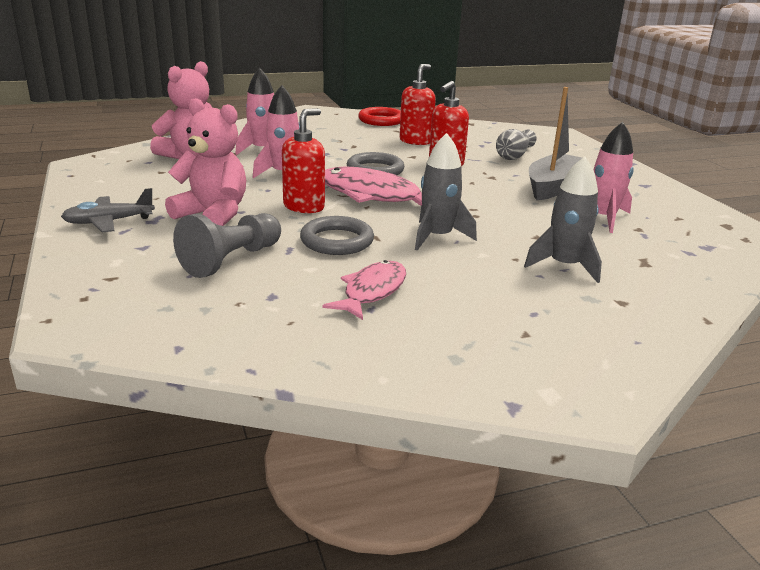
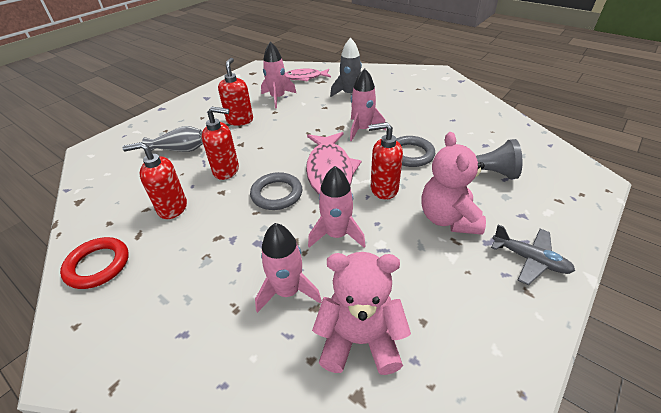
camera: 120 degrees left, 15 degrees up
pink fish [323,260,406,320] -> pink fish moved to [285,69,331,81]
grey rocket [415,133,477,251] -> pink rocket [350,68,386,141]
grey boat [529,87,582,200] -> red soap dispenser [218,58,253,126]

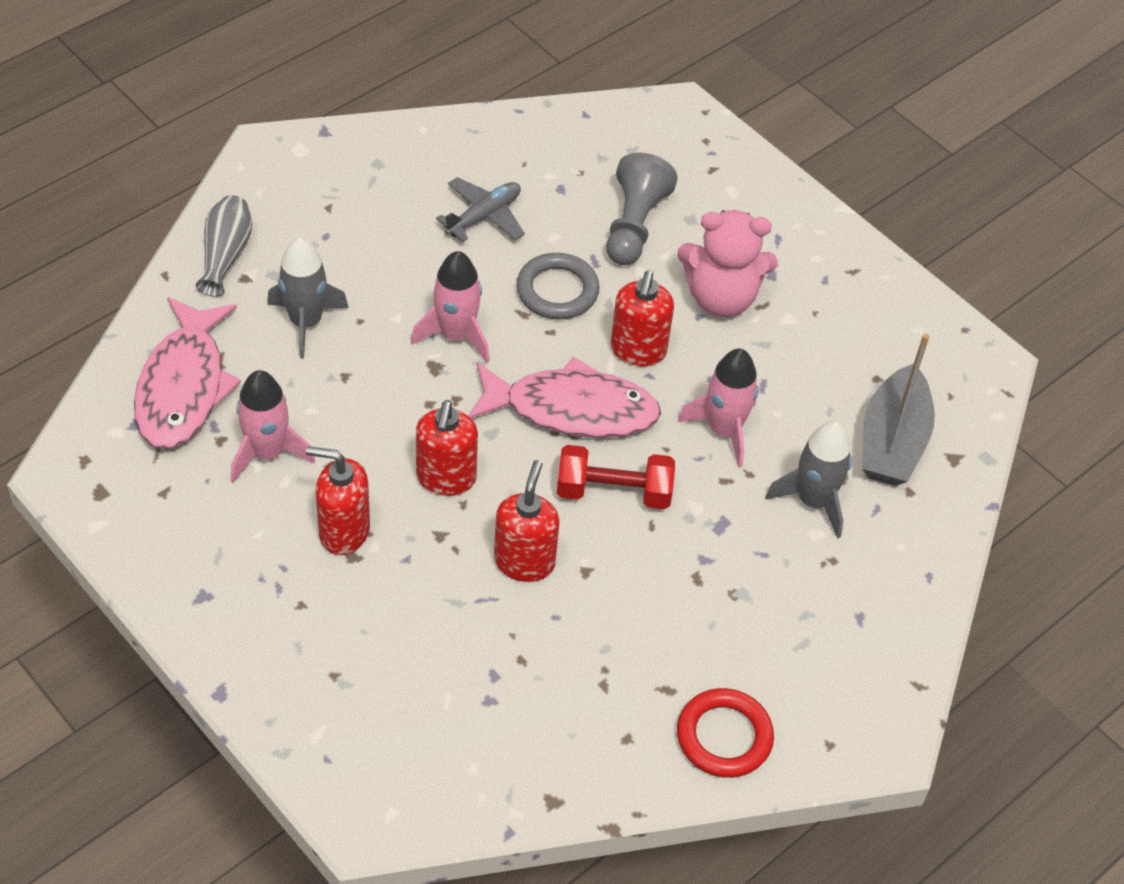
camera: 85 degrees left, 10 degrees up
red soap dispenser [122,142,187,219] -> red soap dispenser moved to [416,400,478,496]
grey vase [142,126,203,152] -> grey vase moved to [196,195,252,297]
grey ring [250,172,302,210] -> red dumbbell [557,445,675,509]
pink rocket [255,223,322,313] -> grey rocket [765,421,852,539]
pink fish [285,69,331,81] -> pink fish [134,297,241,449], size x1.60
pink teddy bear [312,252,411,375] -> grey boat [862,334,935,486]
grey plane [491,224,575,285] -> grey plane moved to [436,177,525,242]

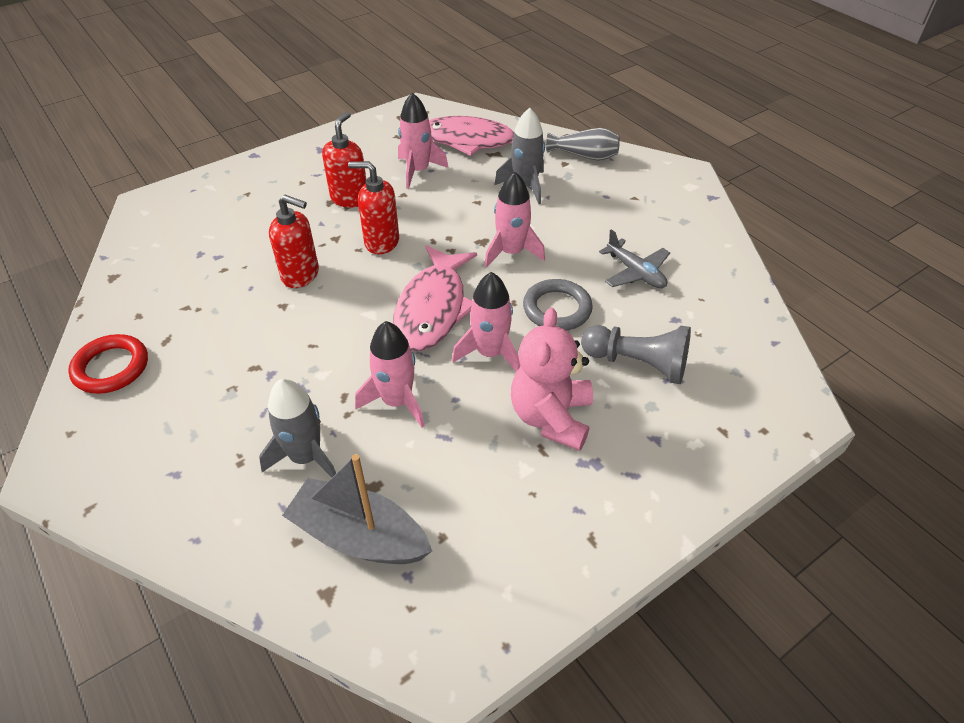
camera: 100 degrees right, 5 degrees down
red dumbbell [557,445,675,509] -> none
red soap dispenser [611,270,674,366] -> pink rocket [452,272,521,372]

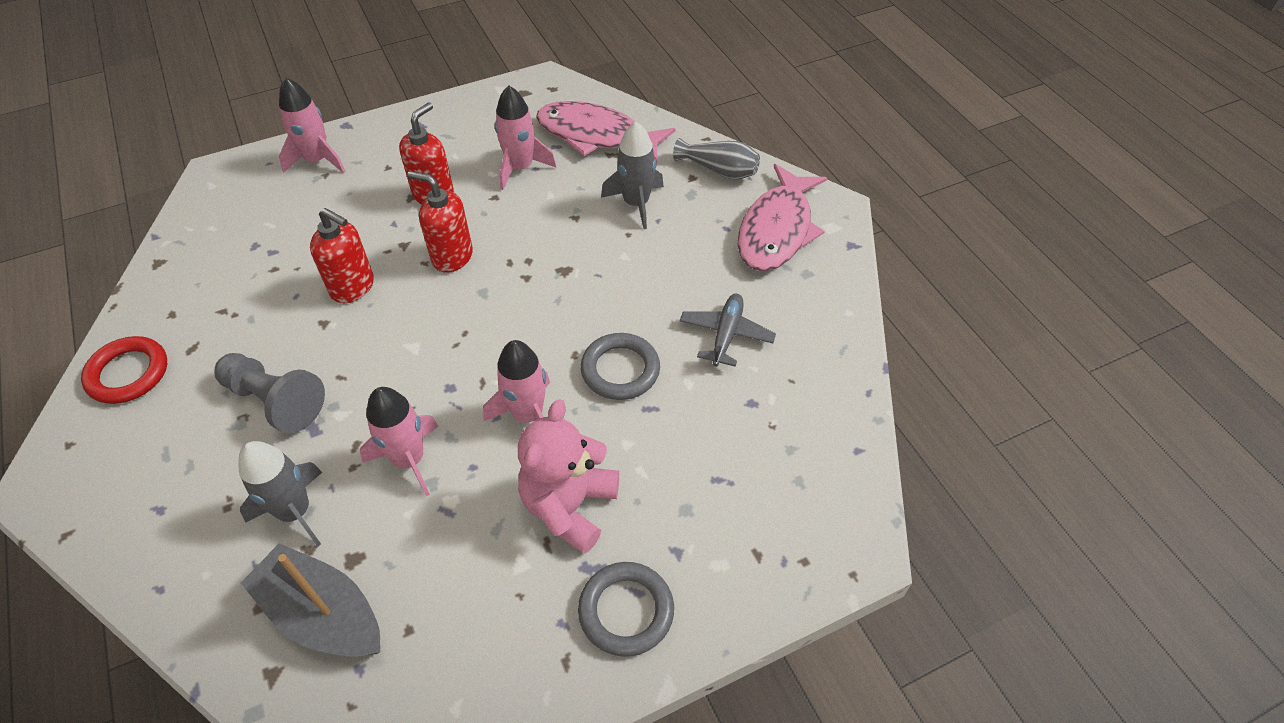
camera: 10 degrees right, 5 degrees up
pink fish [393,245,477,351] -> pink fish moved to [738,164,827,271]
pink rocket [484,172,545,268] -> pink rocket moved to [279,78,346,173]
grey pawn [581,325,691,384] -> grey pawn moved to [214,353,325,433]
grey plane [599,229,670,288] -> grey plane turned 135 degrees counterclockwise [680,294,776,367]
none -> grey ring [578,562,674,657]

